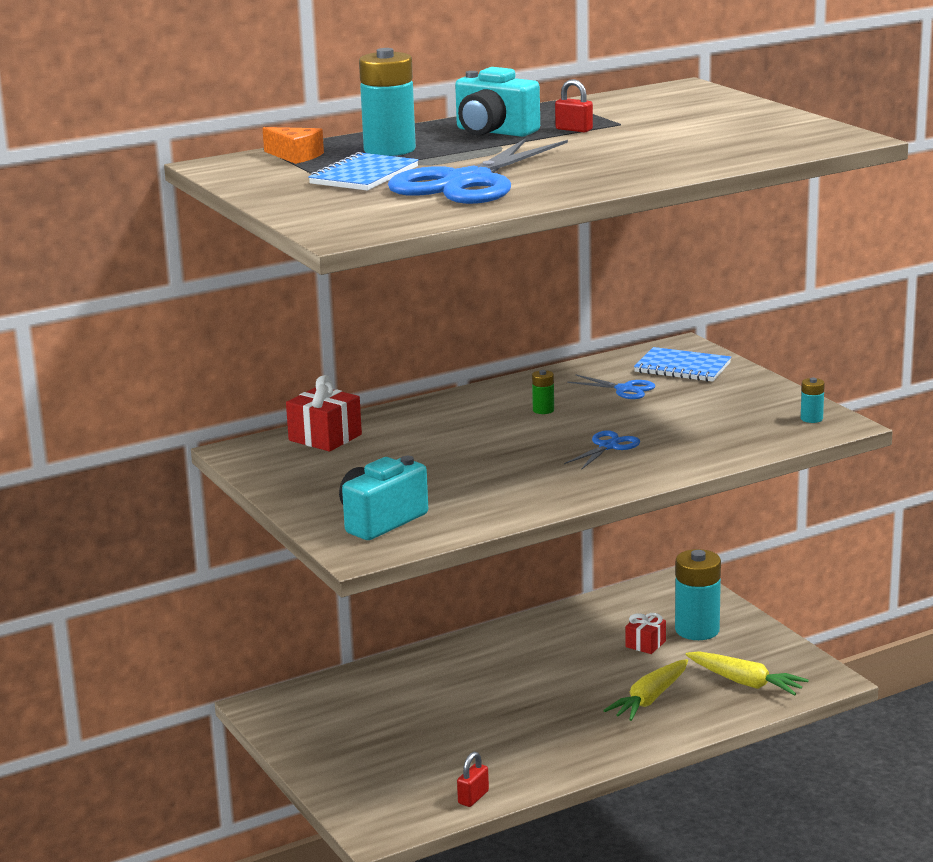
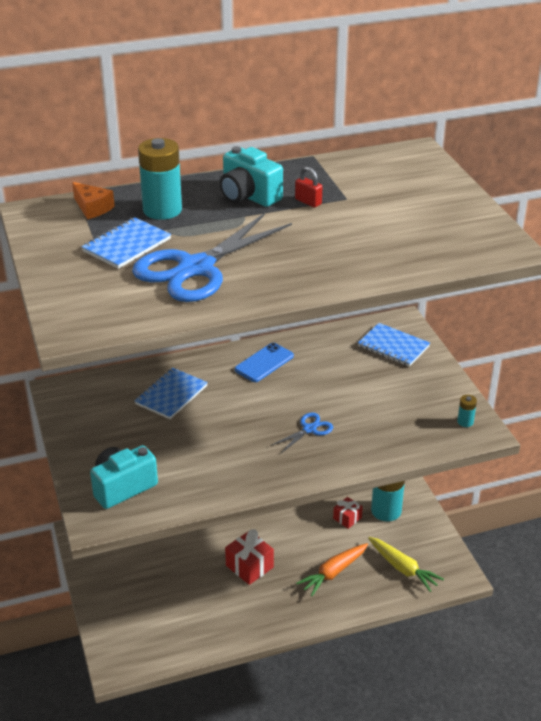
camera: 10 degrees right, 15 degrees up
red gift [286,375,362,451] -> red gift moved to [225,529,274,585]
red padlock [457,752,489,807] -> none
green battery [532,370,554,414] -> none
blue scissors [567,375,655,399] -> none
yellow carrot [603,659,688,721] -> orange carrot [296,543,368,596]
none -> blue notebook [135,368,208,419]
none -> blue phone [235,343,294,382]

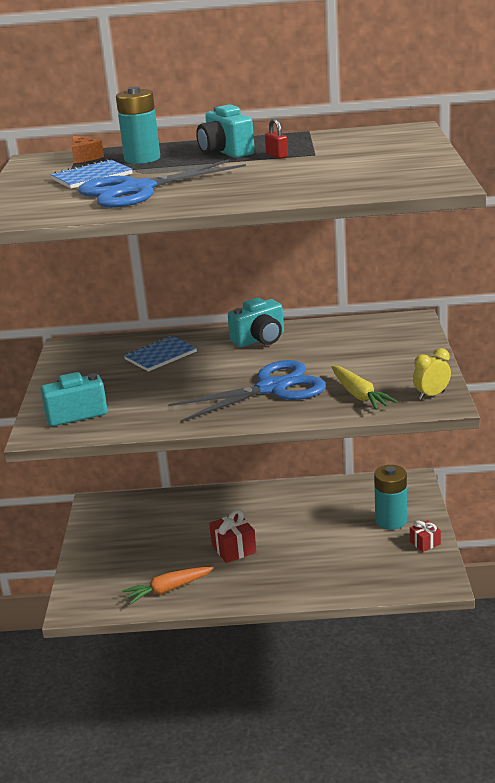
camera: 20 degrees right, 10 degrees down
blue phone [235,343,294,382] -> turquoise camera [228,298,284,347]
blue scissors [272,413,333,453] -> blue scissors [168,360,326,422], size x2.28
orange carrot [296,543,368,596] -> orange carrot moved to [122,567,214,604]
red gift [333,497,363,529] -> red gift moved to [410,520,441,552]
blue notebook [358,323,430,367] -> none
yellow carrot [368,537,444,592] -> yellow carrot moved to [331,366,398,410]
turquoise battery [457,395,477,427] -> yellow clock [413,348,451,400]

